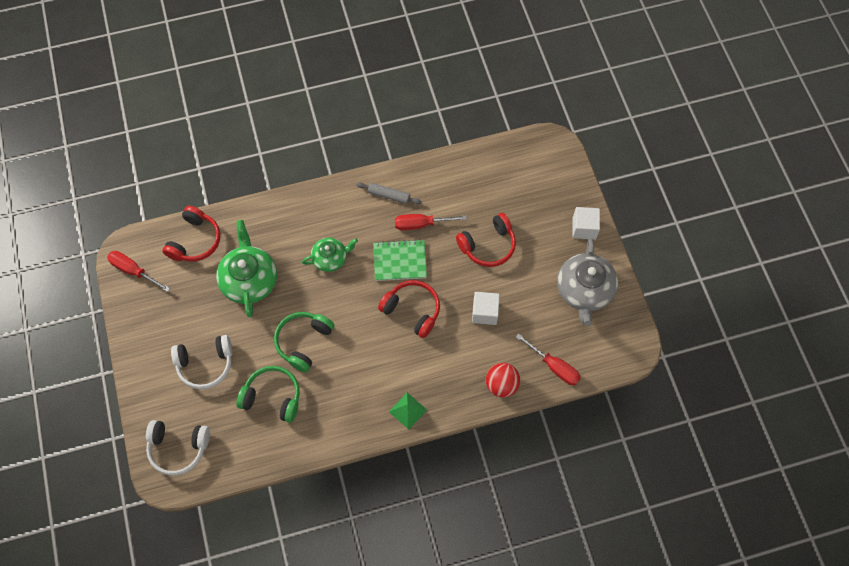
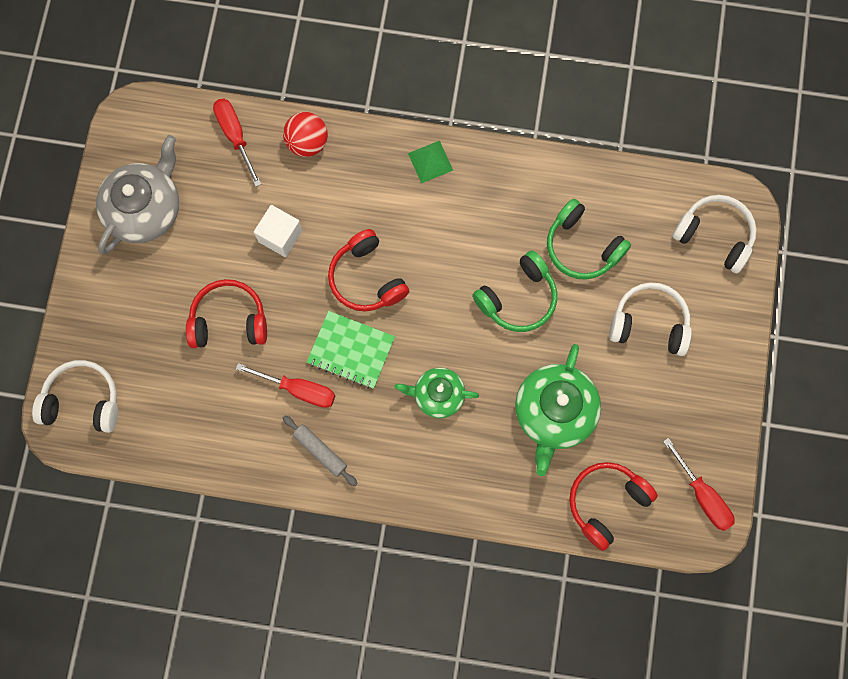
camera: 155 degrees left, 10 degrees up
white cube [572,207,600,240] -> none
none -> white headphones [32,360,118,433]

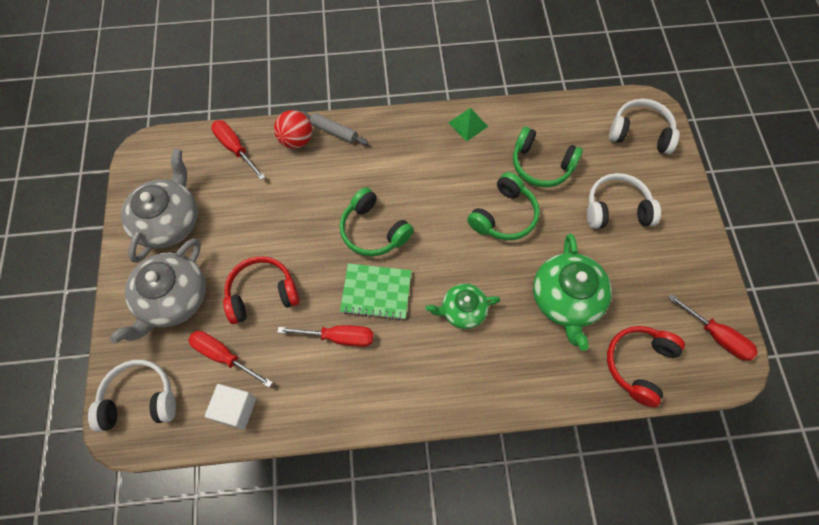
camera: 15 degrees left, 10 degrees down
white cube [254,205,303,257] -> white cube moved to [205,384,256,430]
grey rolling pin [283,415,358,486] -> grey rolling pin moved to [300,111,368,145]
red headphones [328,229,410,311] -> green headphones [340,187,414,257]
green pyramid [408,141,453,183] -> green pyramid moved to [448,108,488,141]
none -> grey teapot [110,238,206,343]
none -> red screwdriver [188,331,273,387]

